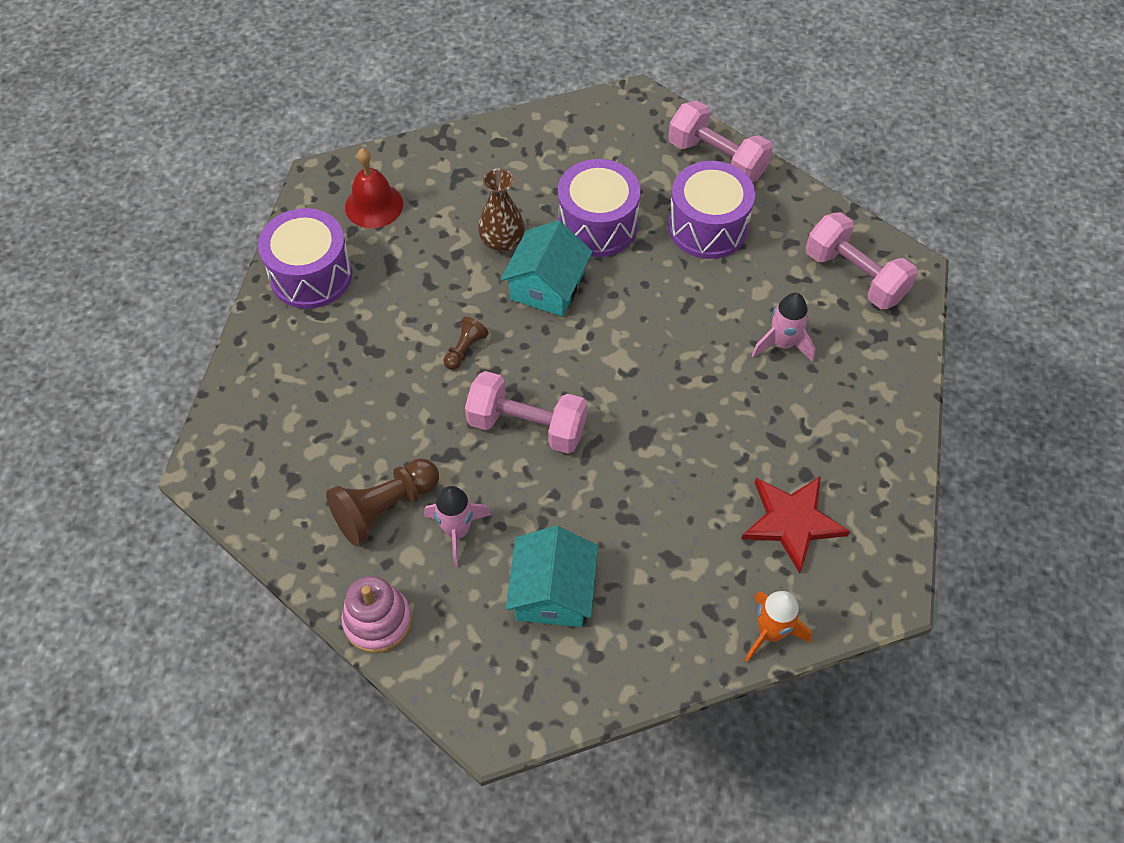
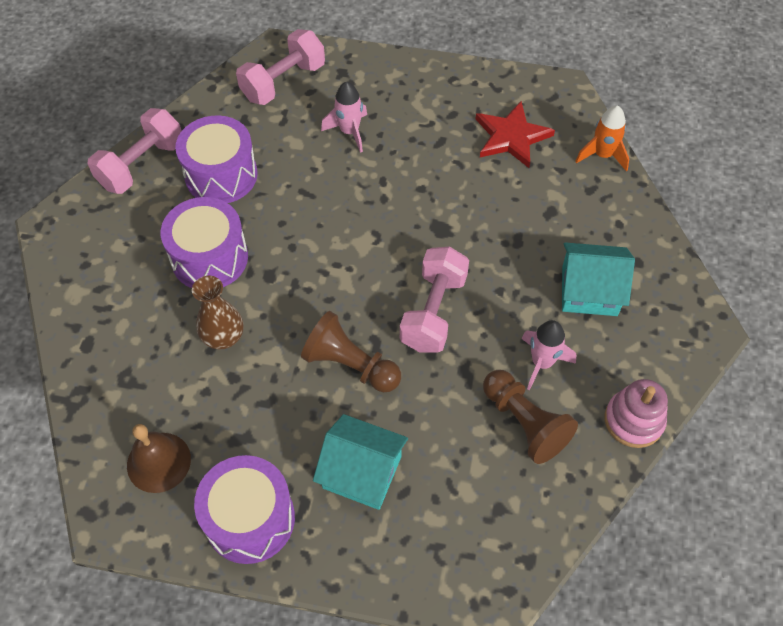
camera: 90 degrees left, 0 degrees up
red bell [345,148,403,228] -> brown bell [127,424,191,493]
brown pawn [444,316,489,370] -> brown pawn [301,311,401,392], size x1.89
turquoise house [501,220,593,317] -> turquoise house moved to [313,414,408,510]

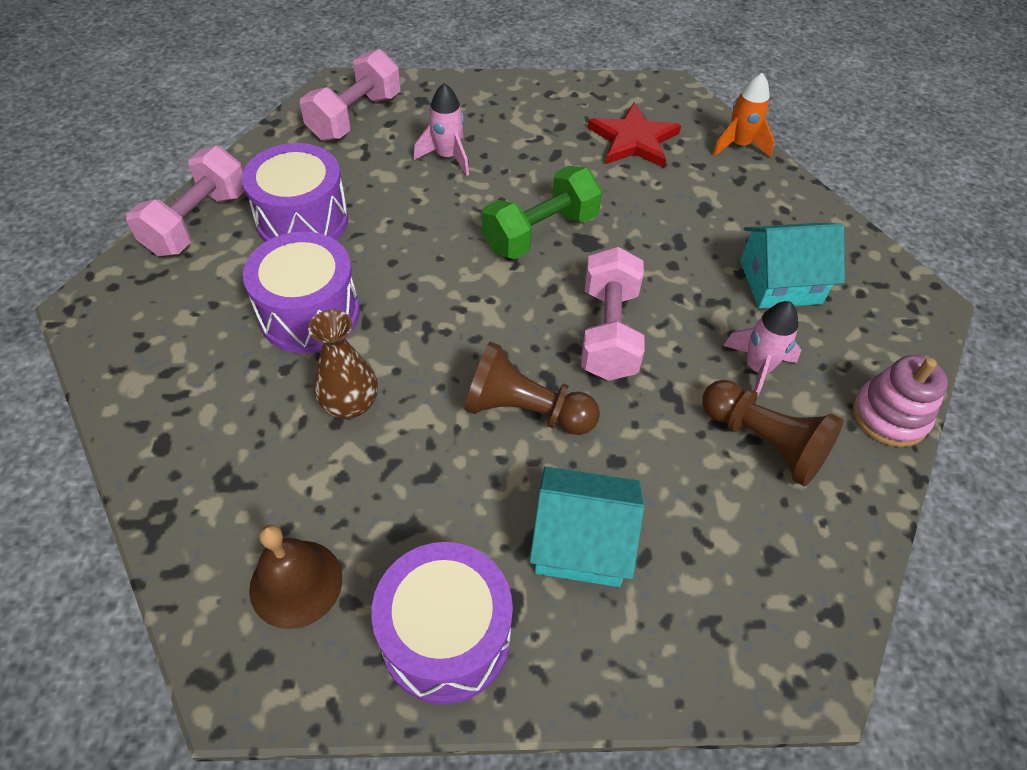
camera: 15 degrees left, 5 degrees down
none -> green dumbbell [482,166,602,259]

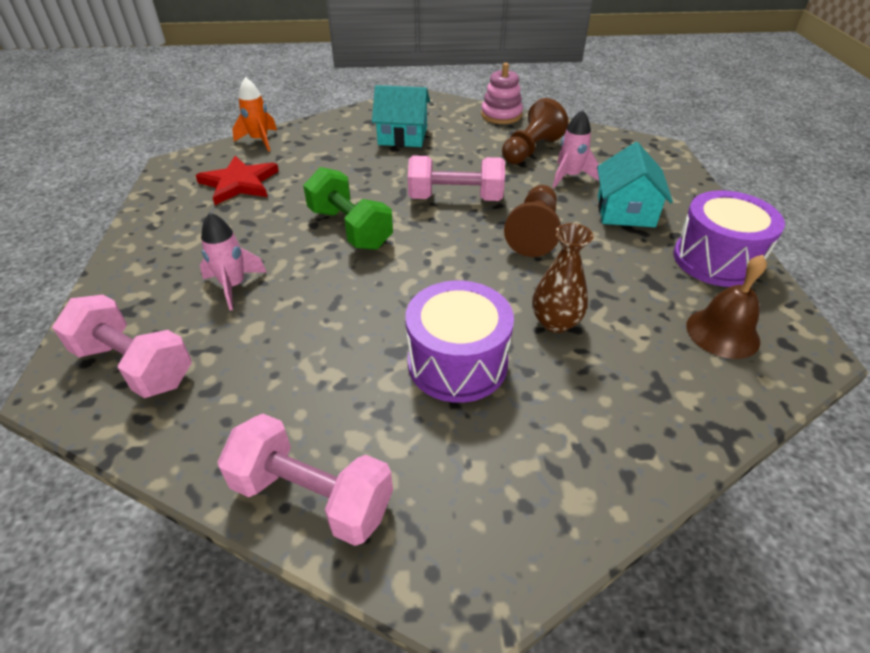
camera: 90 degrees left, 10 degrees down
purple drum [242,143,349,242] -> none
pink rocket [723,301,801,398] -> pink rocket moved to [553,110,599,188]
turquoise house [740,223,845,309] -> turquoise house turned 75 degrees counterclockwise [372,85,430,147]

